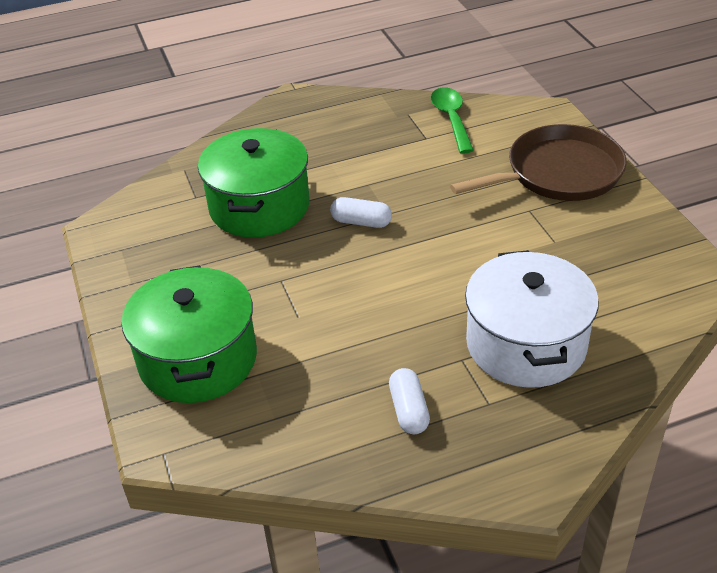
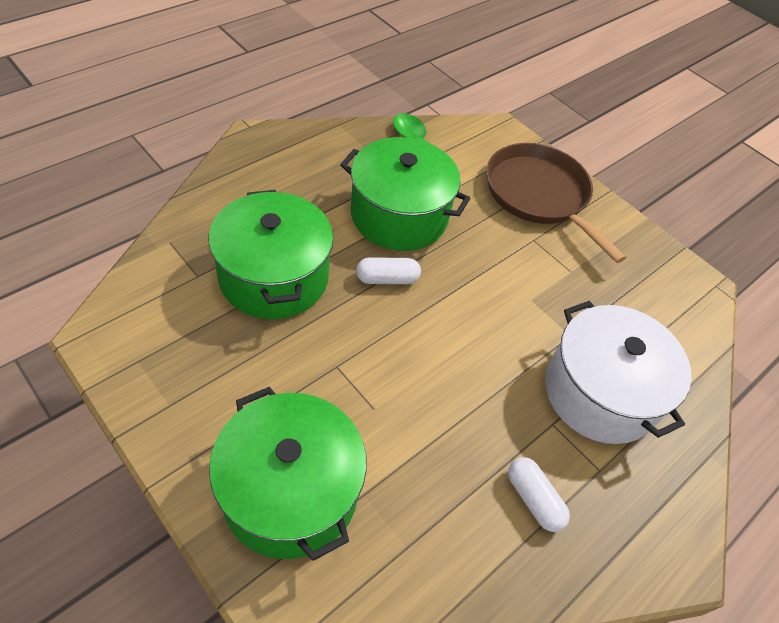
camera: 30 degrees left, 10 degrees up
brown pan [450,124,627,201] -> brown pan turned 75 degrees counterclockwise [486,143,626,263]
none -> green pot [340,137,470,251]

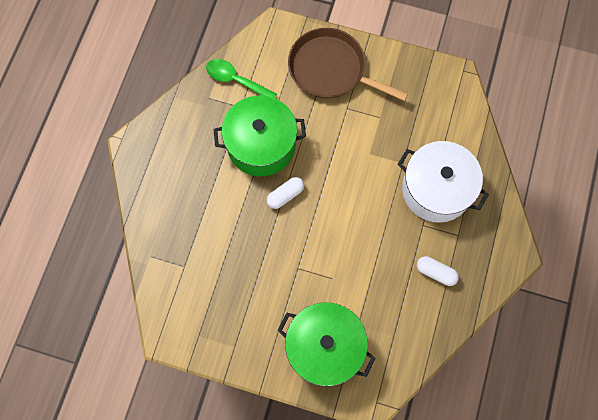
camera: 25 degrees left, 20 degrees up
green pot [209,190,333,319] -> none

